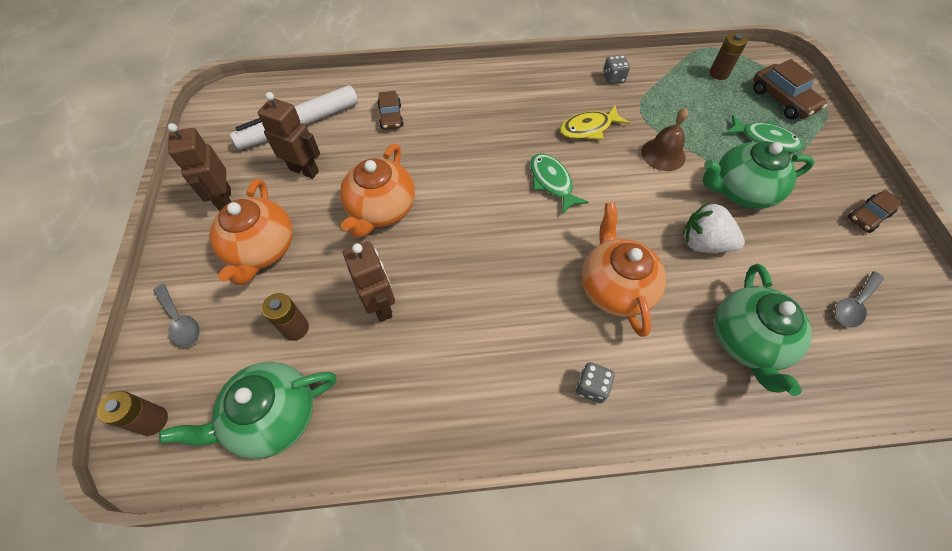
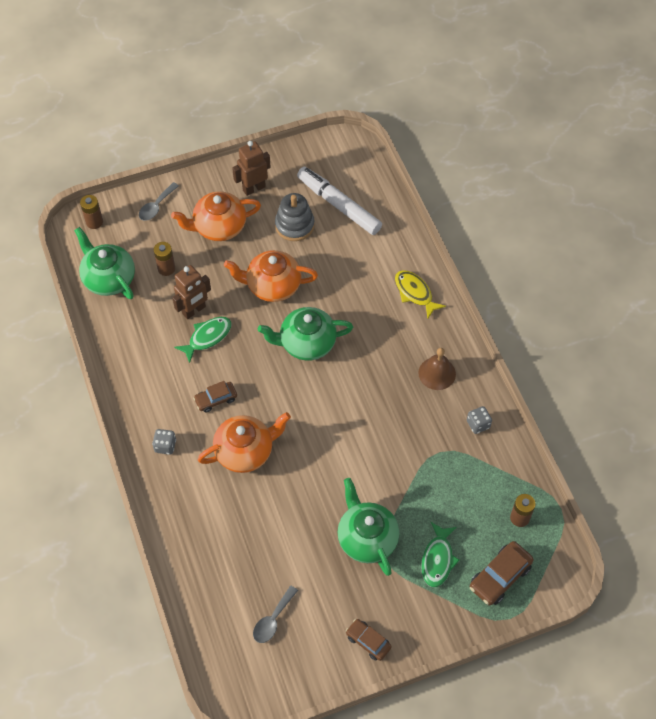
camera: 75 degrees right, 0 degrees up
brown robot [258,92,320,179] -> grey stacking toy [275,193,315,241]
brown car [377,91,404,130] -> brown car moved to [193,381,237,413]
green fish [530,153,589,214] -> green fish moved to [174,317,232,363]
yellow fish [560,106,630,140] -> yellow fish moved to [395,270,446,319]
brown bell [641,108,688,171] -> brown bell moved to [418,348,456,390]
white strawberry [683,202,745,253] -> none
green teapot [715,264,812,396] -> green teapot moved to [258,307,353,361]
grey spoon [835,271,884,328] -> grey spoon turned 90 degrees counterclockwise [253,586,298,643]

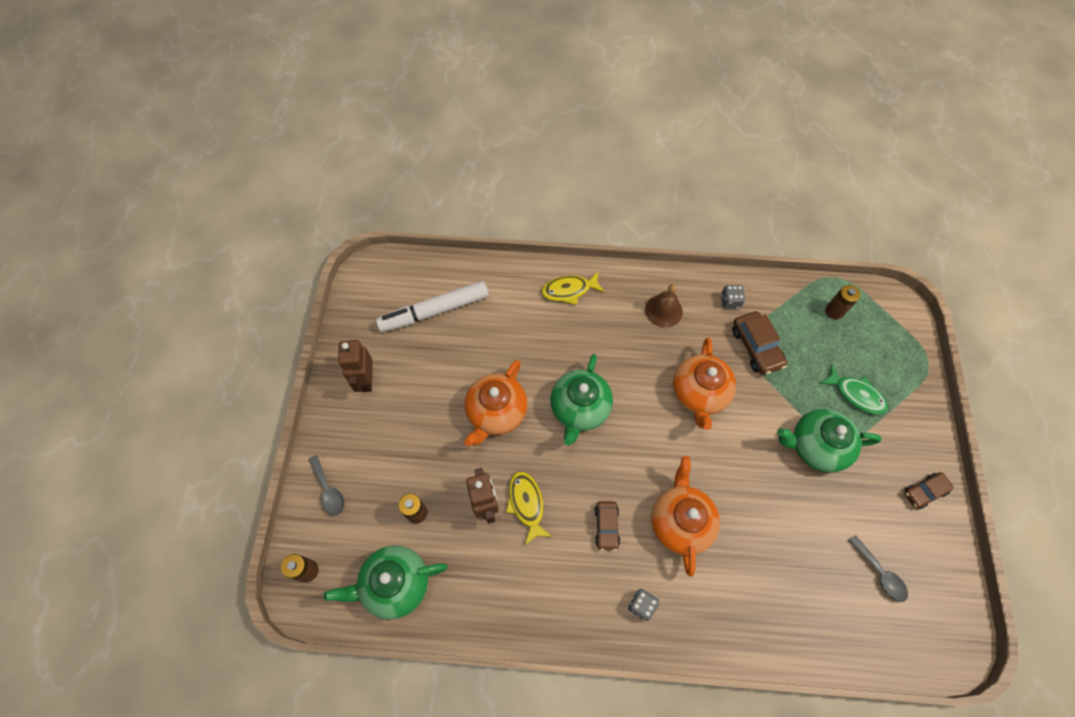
camera: 65 degrees left, 5 degrees up
orange teapot [171,191,261,241] -> orange teapot moved to [673,338,736,430]
green fish [174,317,232,363] -> yellow fish [506,472,552,545]
grey stacking toy [275,193,315,241] -> none
brown car [470,541,534,606] -> brown car moved to [732,311,787,375]

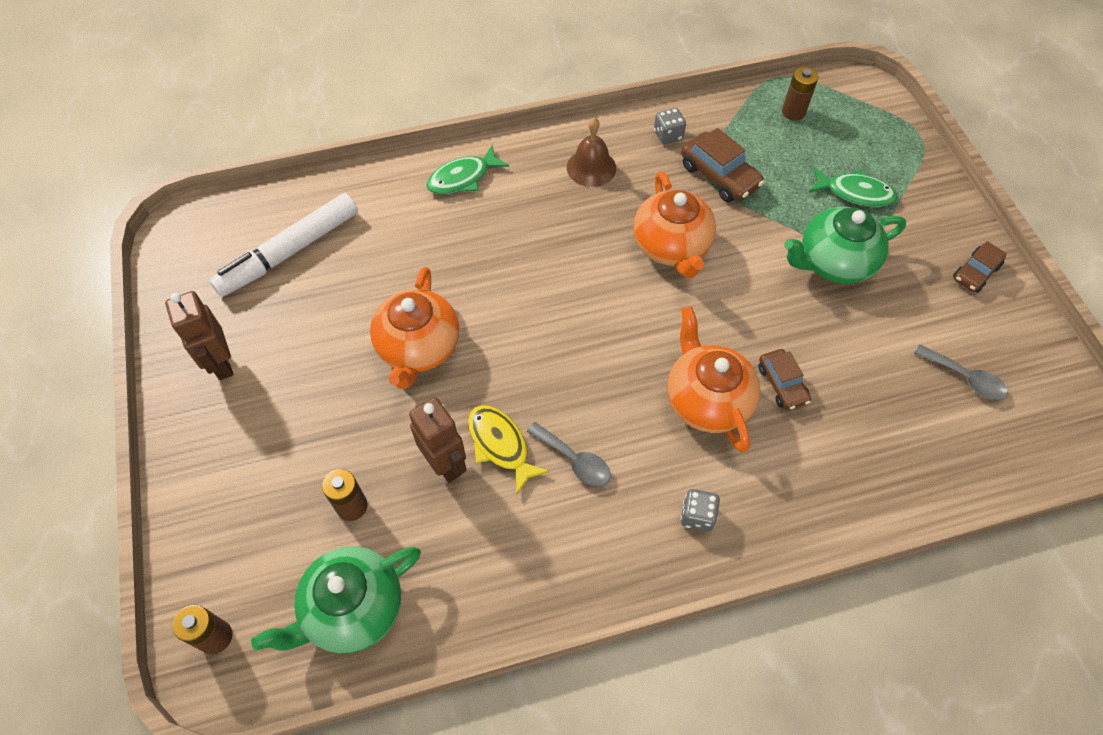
camera: 20 degrees left, 5 degrees down
grey spoon [308,455,344,516] -> grey spoon moved to [527,422,611,486]
yellow fish [541,272,605,305] -> green fish [426,145,509,195]
green teapot [550,354,613,445] -> none
brown car [594,501,620,551] -> brown car moved to [758,349,811,410]

